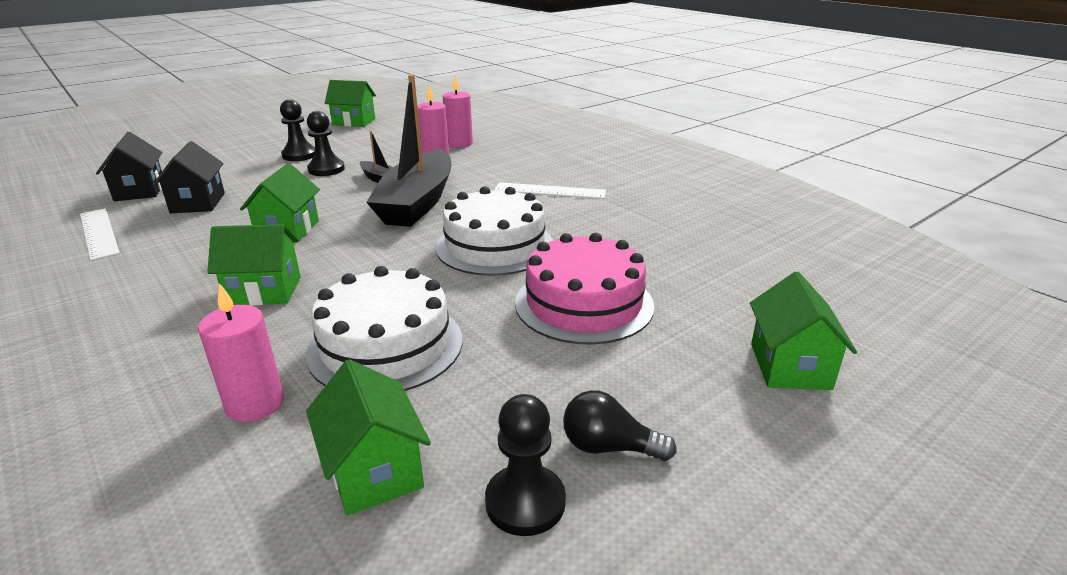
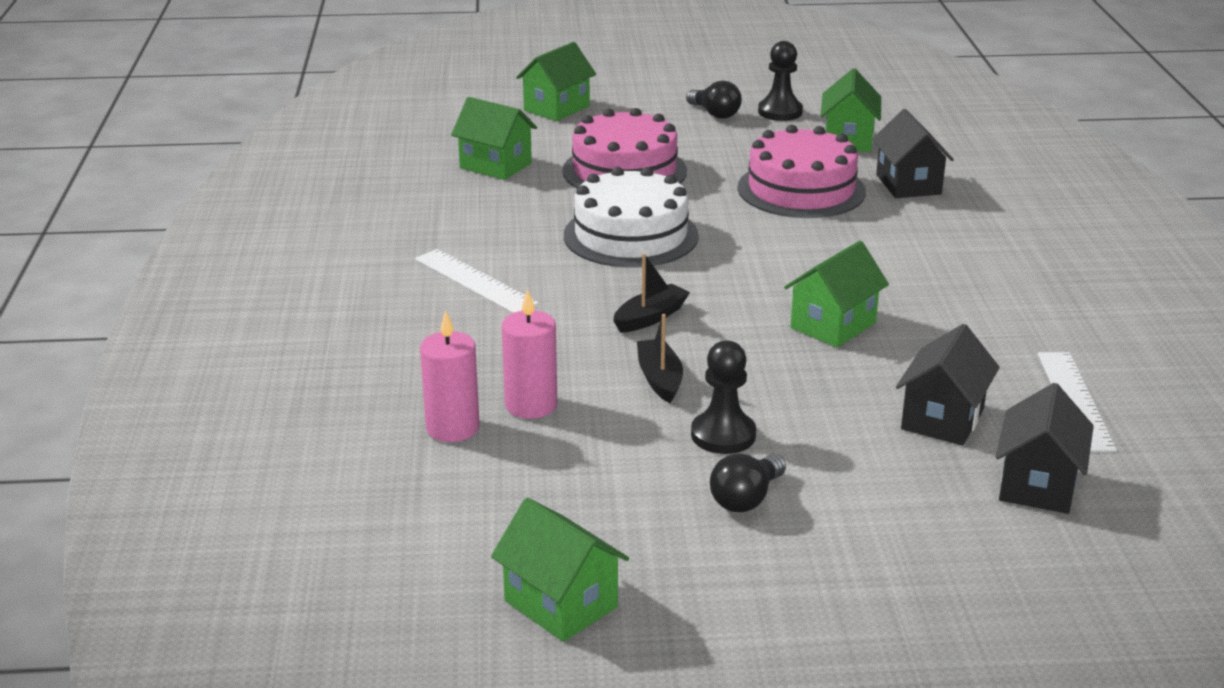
camera: 145 degrees left, 0 degrees up
pink candle [198,283,284,422] -> black house [872,109,954,198]
green house [207,224,301,306] -> green house moved to [451,97,537,180]
black pawn [280,99,315,161] -> black light bulb [710,454,786,512]
white cake [306,266,462,391] -> pink cake [738,125,866,218]
black boat [366,74,452,227] -> black boat [613,253,690,333], size x0.43

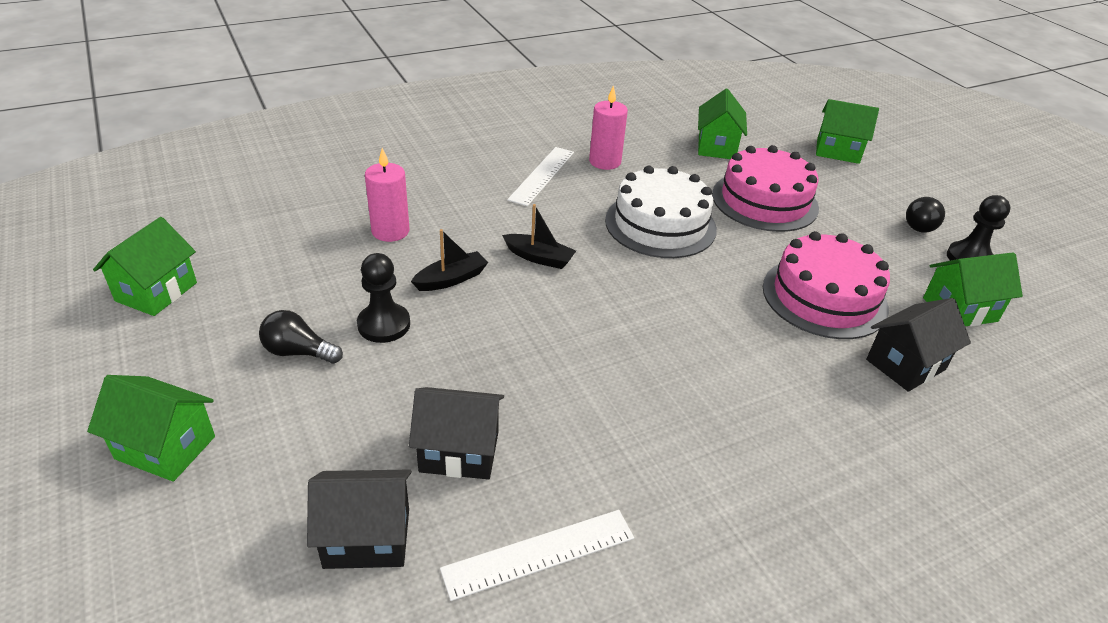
camera: 65 degrees right, 10 degrees up
pink candle [420,310,480,442] -> pink candle moved to [589,85,628,170]
green house [784,241,889,348] -> green house moved to [87,375,215,482]

